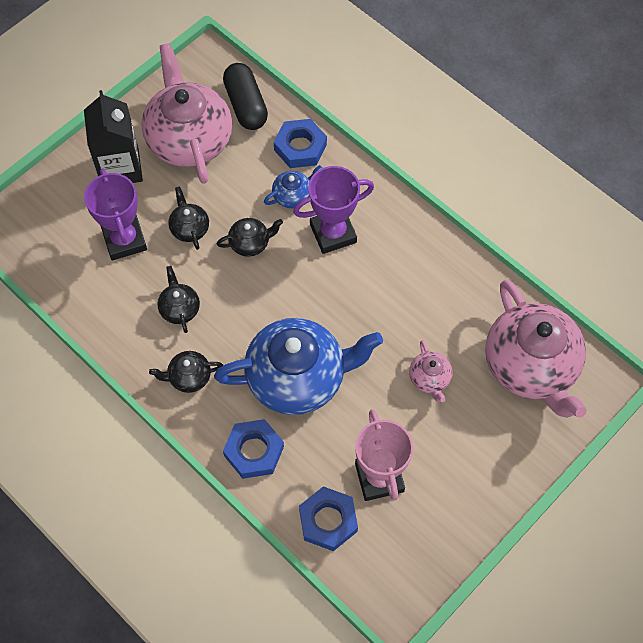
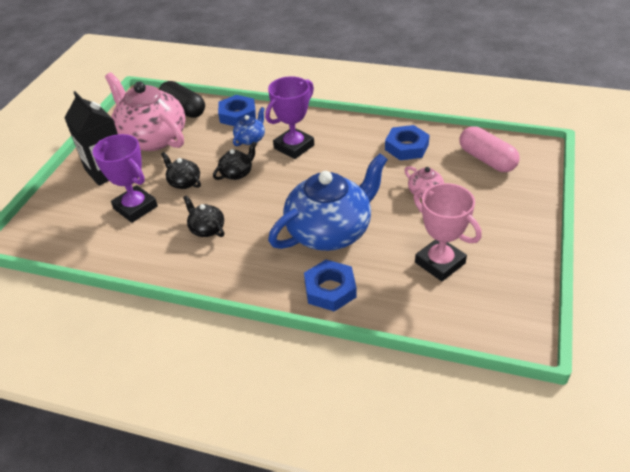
camera: 25 degrees left, 20 degrees down
black teapot [149,351,223,393] -> none
blue nut [299,486,358,551] -> blue nut moved to [385,125,430,160]
pink teapot [485,280,587,418] -> pink capsule [460,126,520,172]

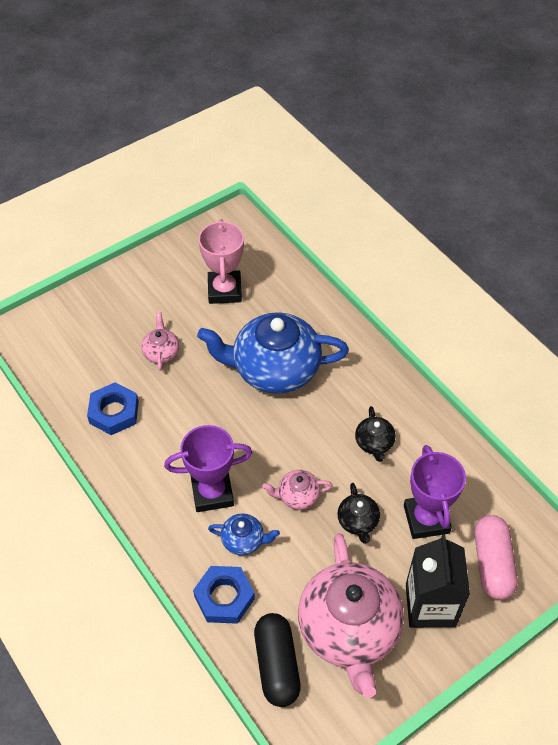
camera: 145 degrees left, 10 degrees up
black teapot [213,141,257,180] -> pink teapot [262,470,333,510]
blue teapot [233,107,265,146] -> blue teapot turned 150 degrees counterclockwise [208,514,280,555]
blue nut [304,260,357,312] -> none
pink capsule [460,126,520,172] -> pink capsule moved to [475,515,518,600]

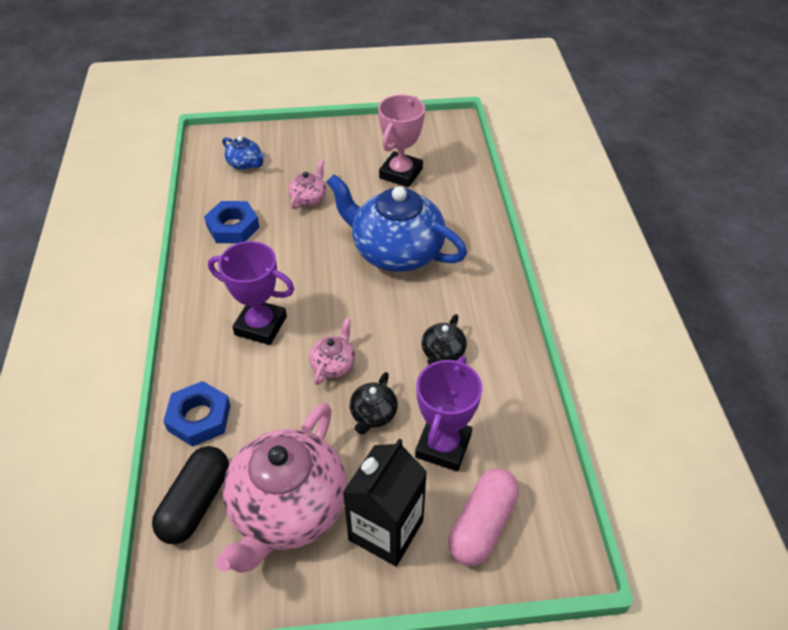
camera: 30 degrees right, 5 degrees down
blue teapot [208,514,280,555] -> blue teapot moved to [222,136,264,170]
pink teapot [262,470,333,510] -> pink teapot turned 90 degrees clockwise [309,318,355,385]

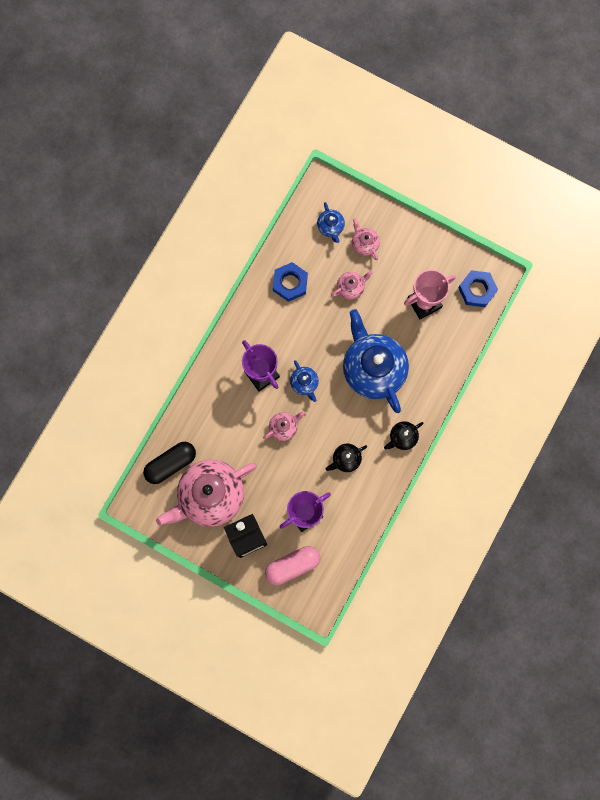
camera: 35 degrees right, 30 degrees up
blue nut [163,381,231,447] -> blue nut moved to [459,270,498,307]
black teapot [349,372,398,435] -> black teapot moved to [384,421,424,450]
none -> blue teapot [290,360,319,402]
none -> pink teapot [352,218,380,260]

